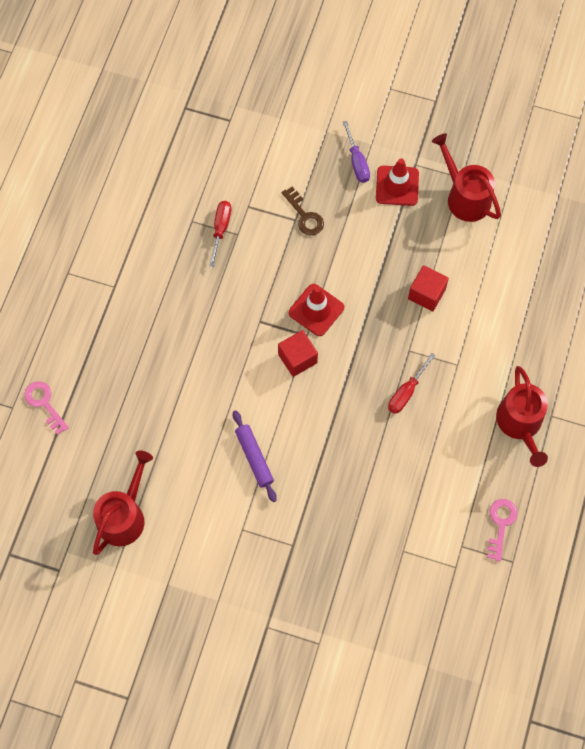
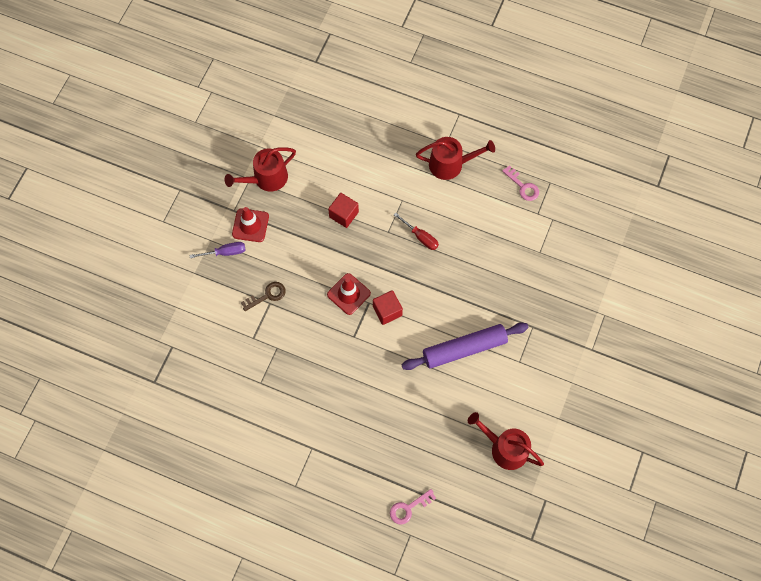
camera: 85 degrees left, 0 degrees up
red screwdriver [209,201,231,267] -> none
purple rolling pin [233,411,277,502] -> purple rolling pin [402,323,529,370], size x1.72
pink key [487,499,518,561] -> pink key turned 150 degrees counterclockwise [502,165,539,201]

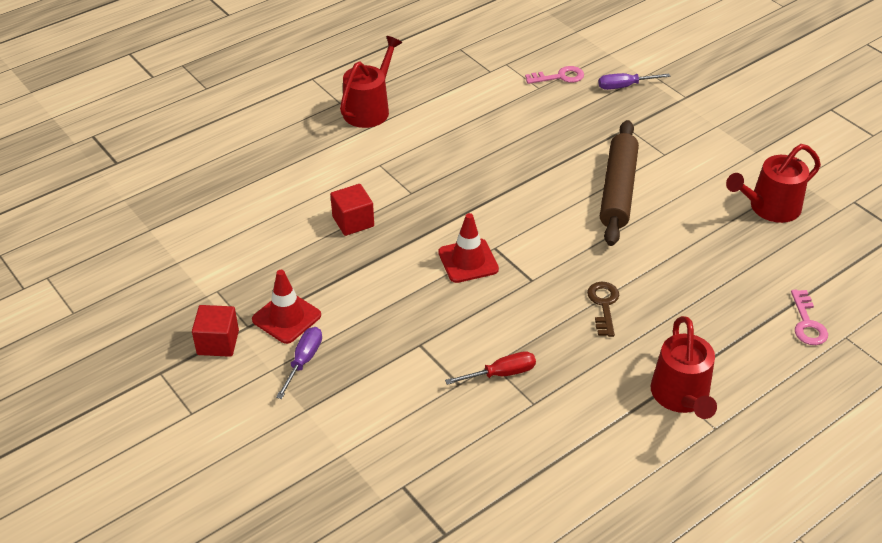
camera: 60 degrees left, 25 degrees down
red watering can [225,147,296,191] -> red watering can moved to [651,316,717,419]
brown key [241,282,286,311] -> brown key moved to [587,282,619,337]
red cube [373,290,403,325] -> red cube moved to [192,305,239,357]
red screwdriver [394,213,439,250] -> red screwdriver moved to [445,351,536,385]
purple rolling pin [402,323,529,370] -> brown rolling pin [600,120,639,246]
pink key [502,165,539,201] -> pink key moved to [525,66,584,84]
none -> purple screwdriver [598,73,670,90]

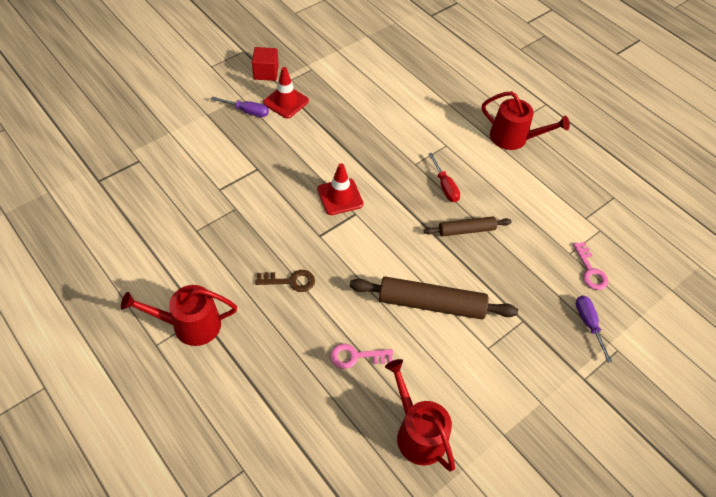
camera: 85 degrees right, 10 degrees up
red cube [330,184,374,236] -> none
red screwdriver [445,351,536,385] -> red screwdriver moved to [428,153,460,202]
pink key [791,290,828,345] -> pink key moved to [330,343,393,369]
none -> brown rolling pin [424,216,512,236]

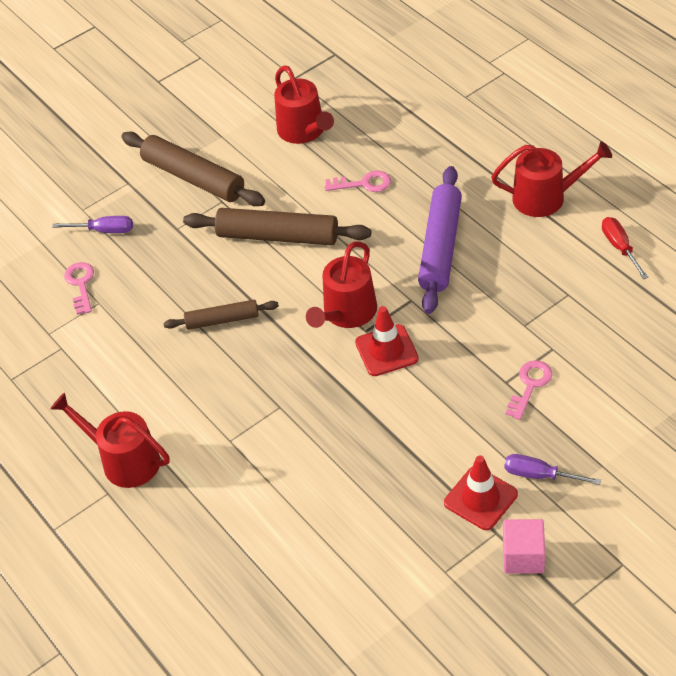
camera: 170 degrees left, 5 degrees down
red cube [252,47,279,81] -> pink cube [503,519,545,573]
brown key [255,270,315,292] -> purple rolling pin [418,166,462,314]
red screwdriver [428,153,460,202] -> red screwdriver moved to [602,217,648,279]
purple screwdriver [576,295,612,363] -> purple screwdriver turned 75 degrees counterclockwise [52,216,133,233]
none -> brown rolling pin [121,132,265,206]
none -> red watering can [306,242,377,328]
none -> pink key [506,360,552,420]

